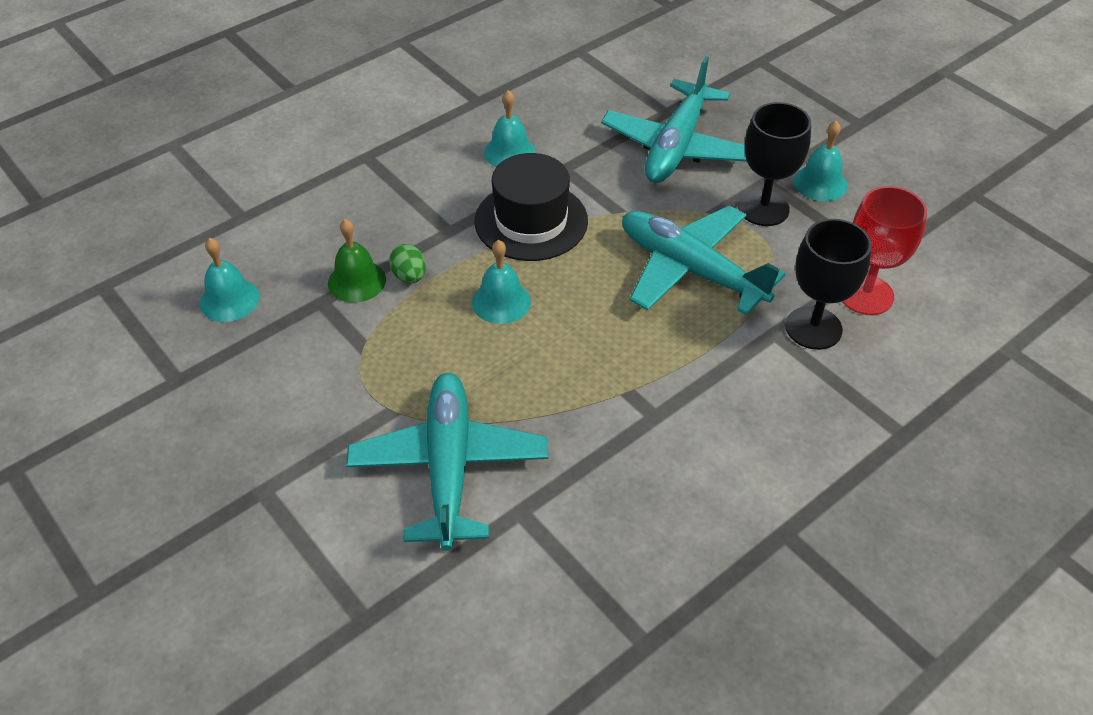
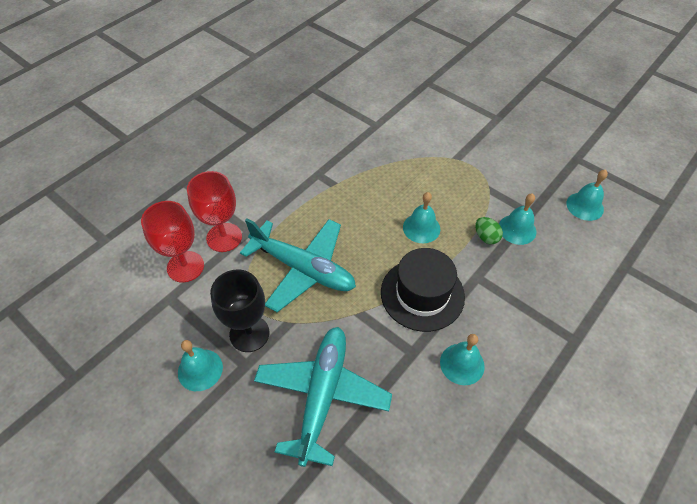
camera: 170 degrees right, 5 degrees up
green bell [328,219,386,303] -> turquoise bell [499,193,537,245]
turquoise plane [346,373,548,551] -> none
black goblet [786,219,872,350] -> red goblet [187,171,242,252]

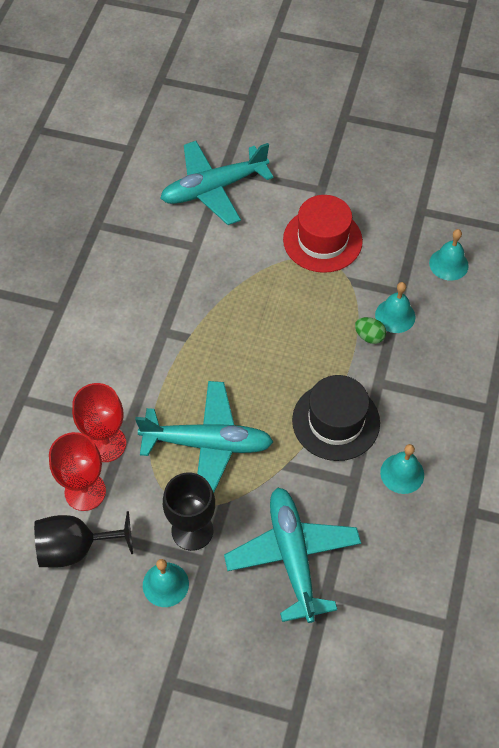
camera: 25 degrees left, 5 degrees up
turquoise bell [403,192,440,243] -> none
none -> black goblet [34,511,133,567]
none -> turquoise plane [160,141,274,225]
none -> red hat [283,195,363,273]

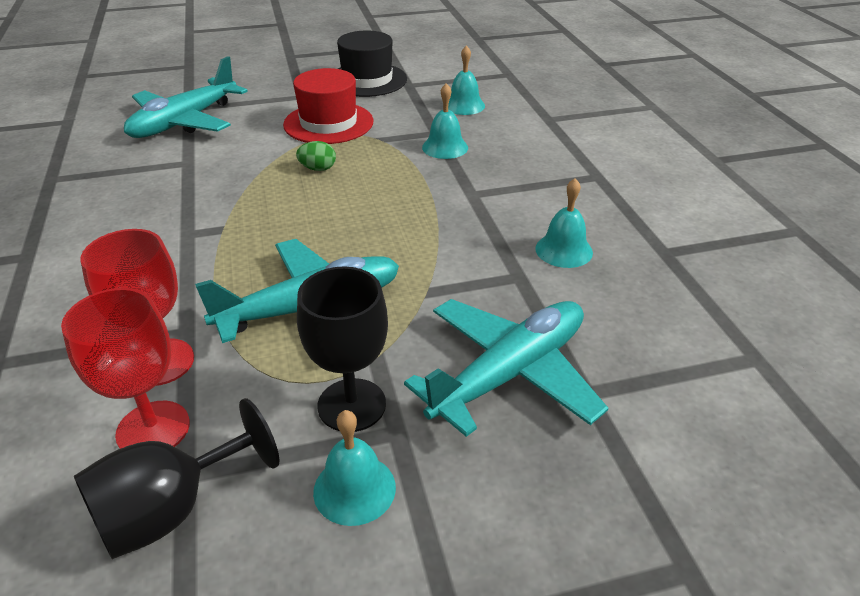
camera: 30 degrees left, 20 degrees down
turquoise plane [224,488,361,623] -> turquoise plane turned 90 degrees clockwise [404,299,609,437]
black hat [292,375,380,461] -> black hat moved to [337,30,407,97]
green egg [355,317,386,344] -> green egg moved to [296,141,336,171]

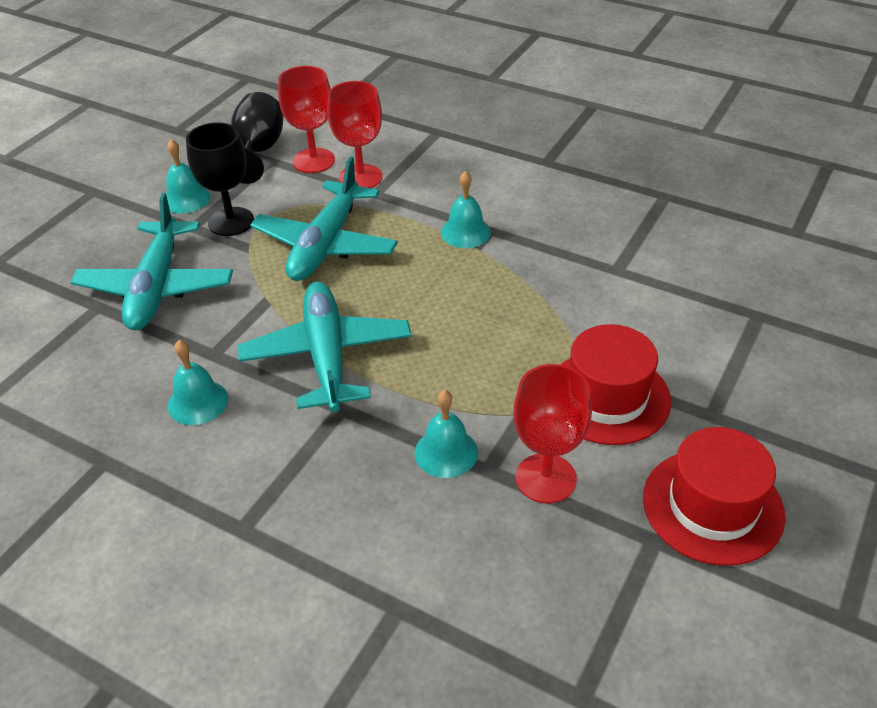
camera: 135 degrees right, 5 degrees up
turquoise plane [124,56,248,138] -> turquoise plane moved to [238,282,412,412]
green egg [296,141,336,171] -> none
black hat [337,30,407,97] -> red hat [643,427,785,566]
turquoise bell [448,45,485,115] -> turquoise bell moved to [441,171,491,248]
none -> red goblet [513,364,592,503]

